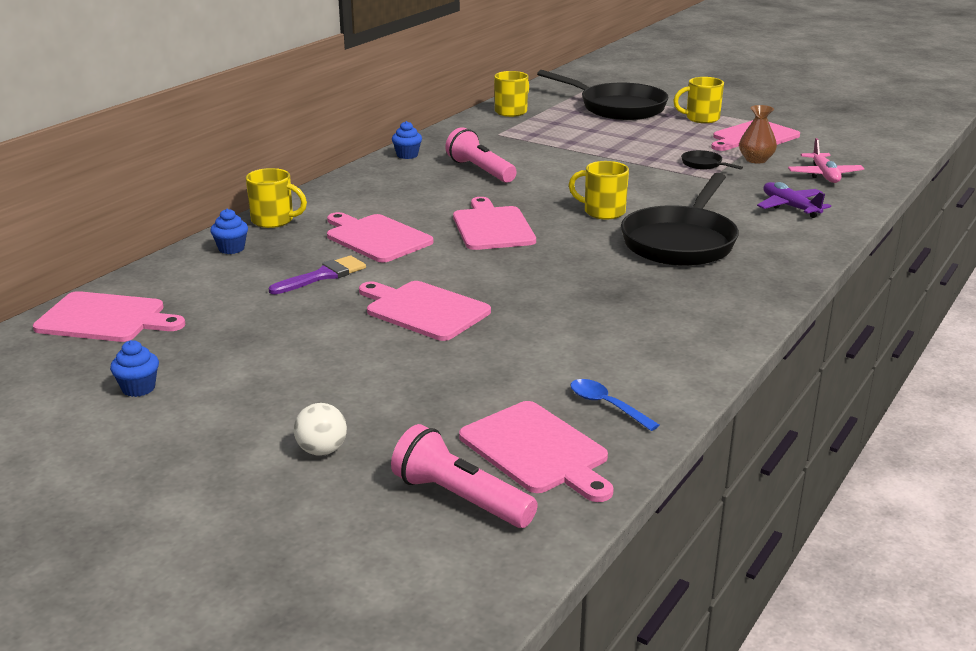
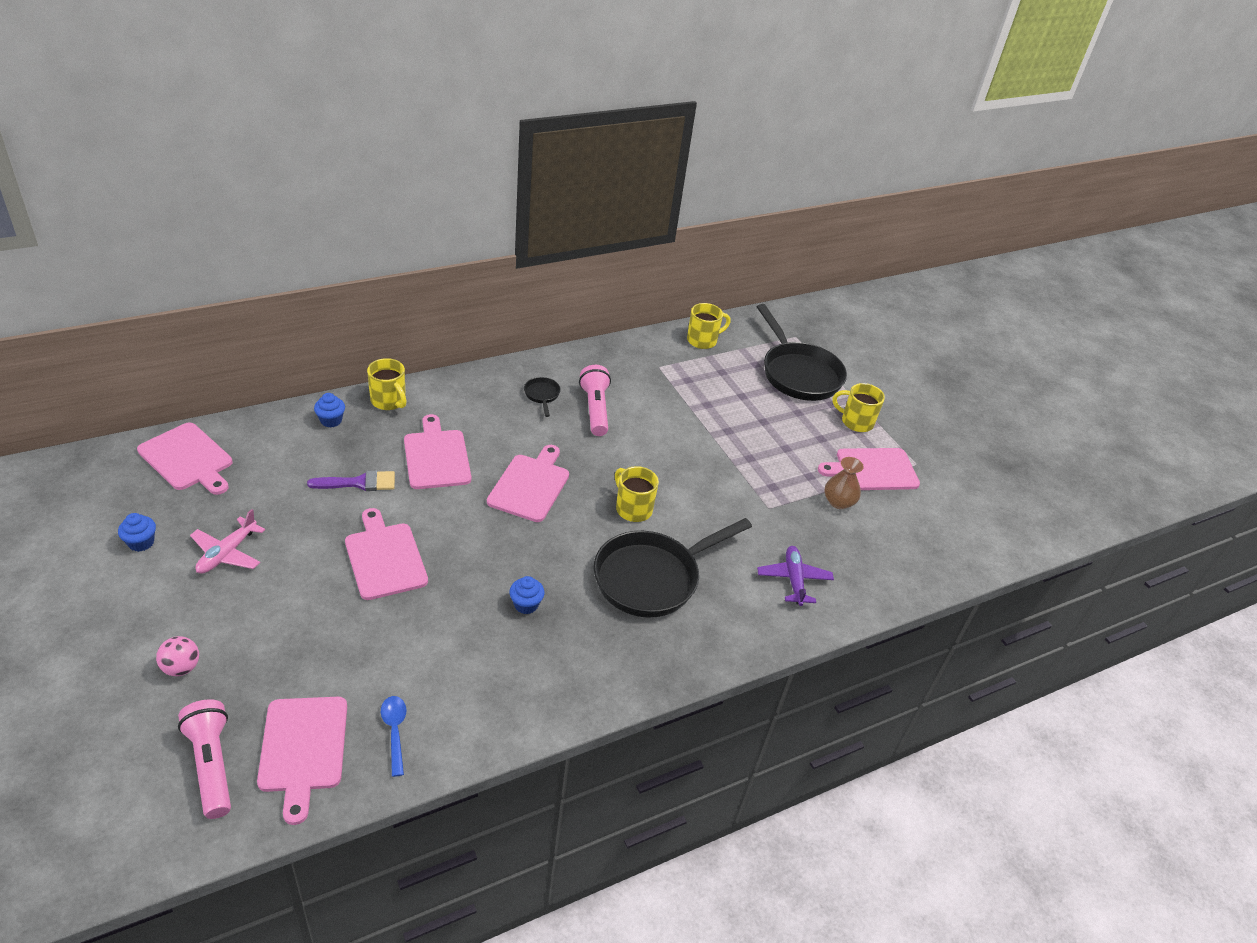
camera: 25 degrees right, 15 degrees up
white ball [294,403,347,456] -> pink ball [156,636,199,676]
blue cupcake [392,121,422,159] -> blue cupcake moved to [509,576,544,614]
black pan [681,150,743,170] -> black pan moved to [524,377,561,417]
pink plane [788,138,864,183] -> pink plane moved to [190,509,265,574]

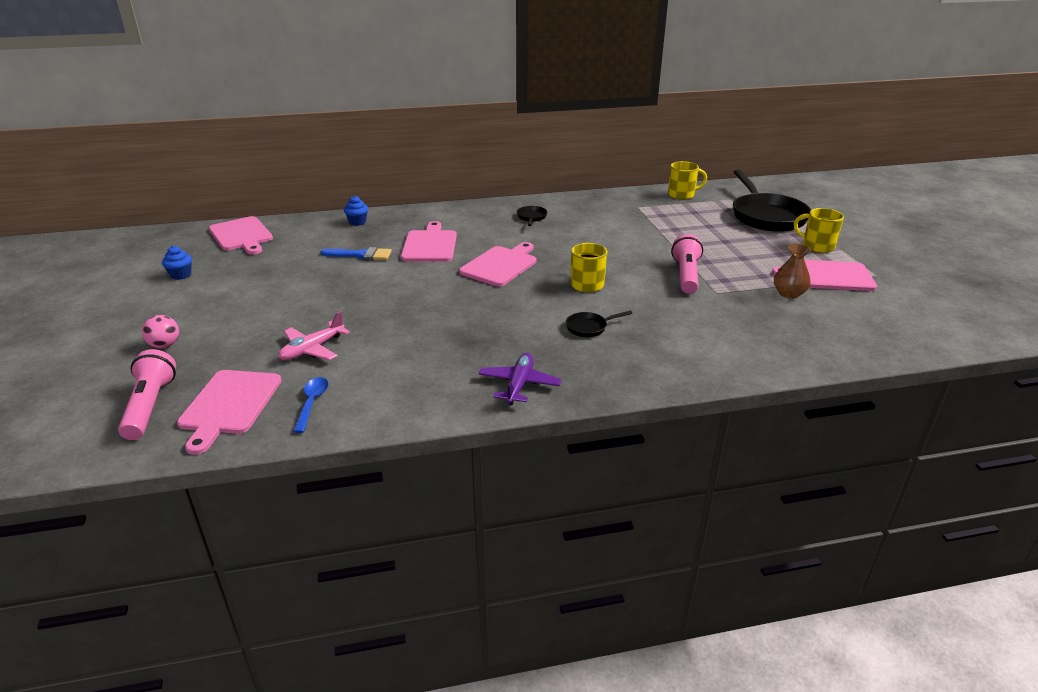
camera: 20 degrees right, 10 degrees down
pink plane [190,509,265,574] -> pink plane moved to [278,311,350,360]
purple brush [307,470,395,491] -> blue brush [321,247,392,260]
pink cutting board [345,508,428,600] -> none
yellow mug [367,358,407,410] -> none
blue cupcake [509,576,544,614] -> none
pink flashlight [579,365,611,436] -> pink flashlight moved to [671,234,703,294]
black pan [594,518,752,617] -> black pan [566,311,632,337], size x0.41
purple plane [757,546,834,606] -> purple plane moved to [479,353,562,405]

